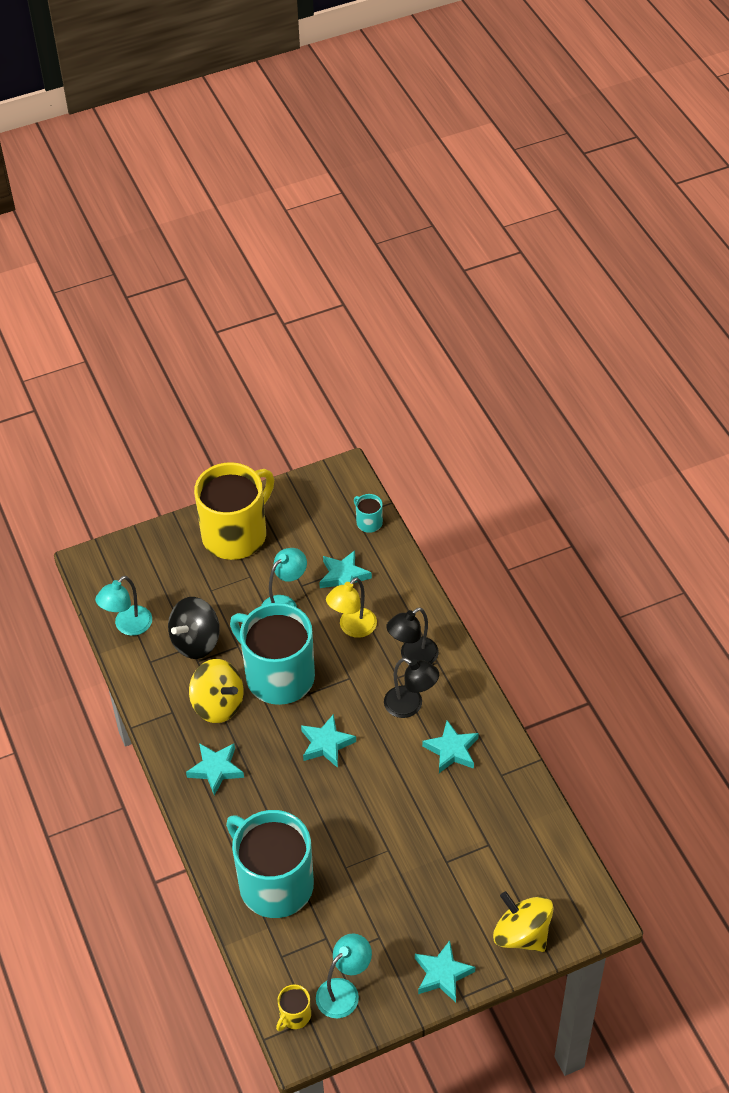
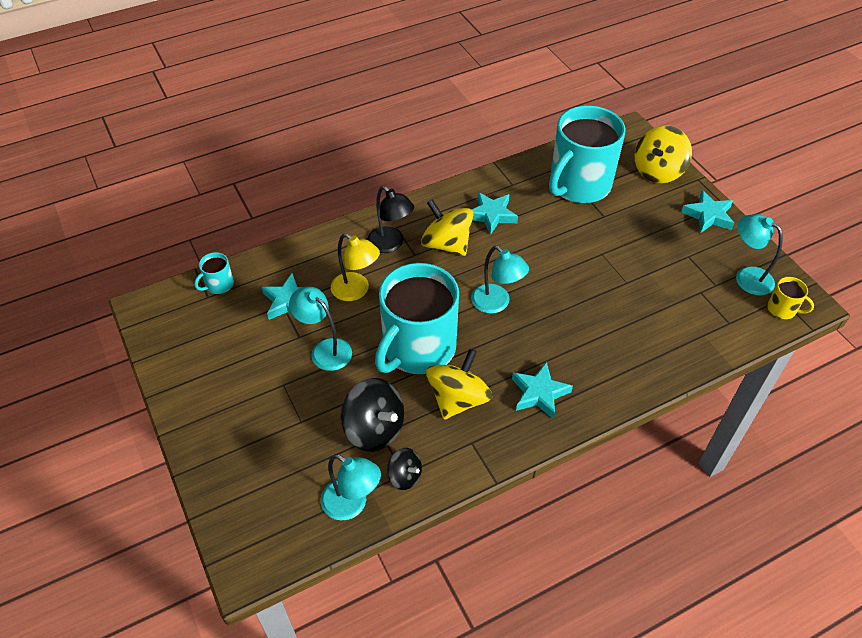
camera: 95 degrees left, 0 degrees up
yellow mug [194,462,274,560] -> none
turquoise mug [226,810,314,918] -> turquoise mug moved to [549,105,625,203]
turquoise star [301,714,356,768] -> turquoise lamp [471,246,529,314]
black lamp [384,658,439,718] -> yellow spinning top [421,199,474,256]
none -> black spinning top [387,448,422,490]

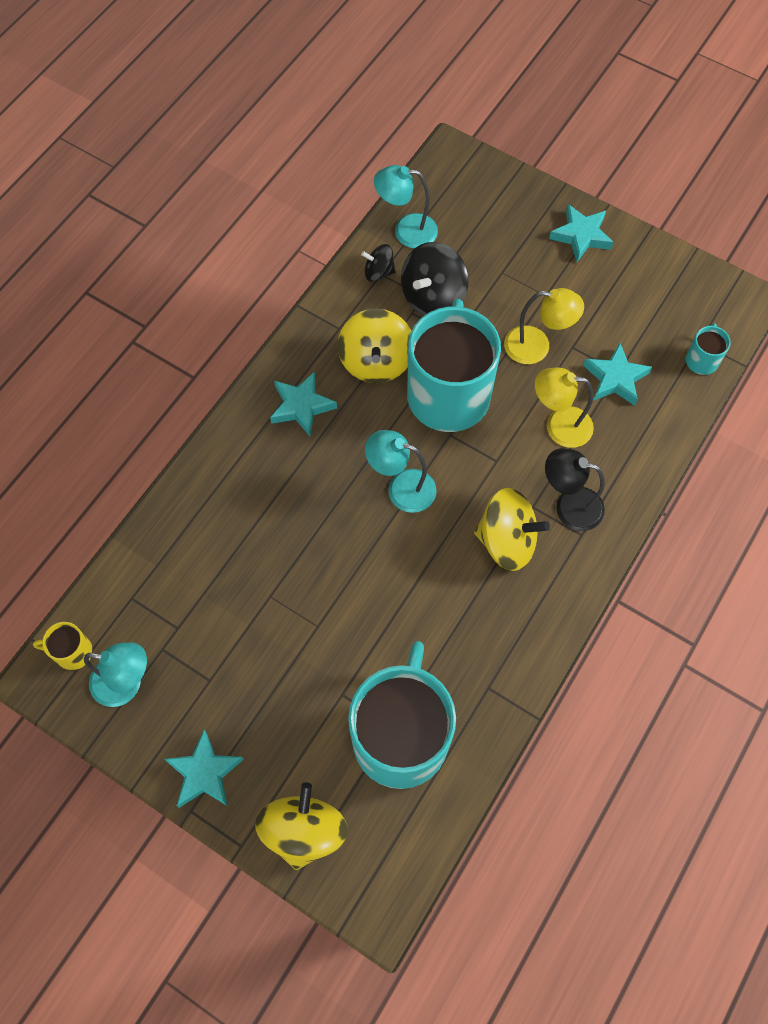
camera: 150 degrees right, 15 degrees up
turquoise lamp [289,287,352,371] -> yellow lamp [504,288,584,364]
black spinning top [341,378,404,452] -> black spinning top turned 60 degrees counterclockwise [401,242,469,316]
turquoise star [472,192,518,235] -> turquoise star moved to [549,204,614,262]

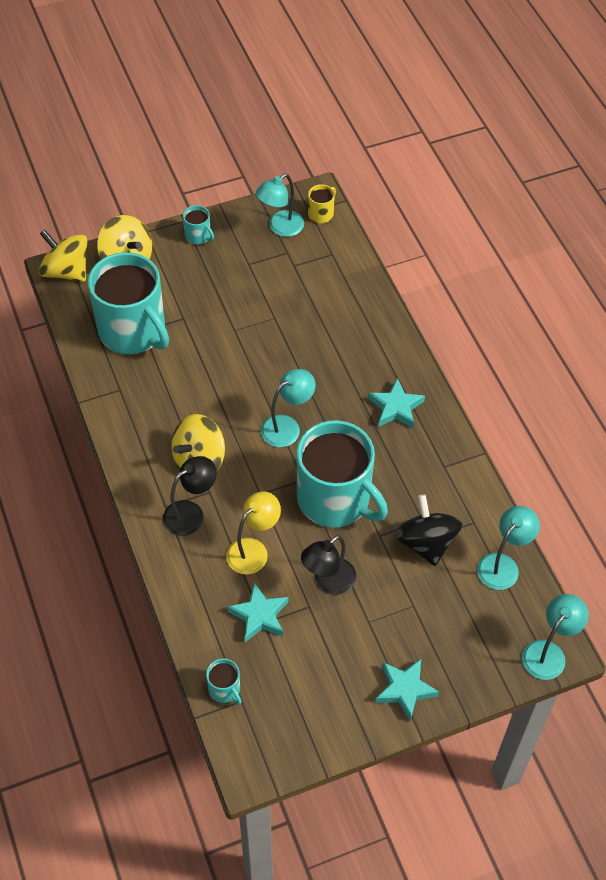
camera: 125 degrees right, 10 degrees down
turquoise star [164,730,244,808] -> turquoise mug [183,205,214,244]
yellow spinning top [338,309,411,383] -> yellow spinning top moved to [39,229,87,282]
black spinning top [361,244,396,282] -> none
yellow lamp [504,288,584,364] -> black lamp [301,535,356,595]
none -> turquoise lamp [522,594,588,680]

